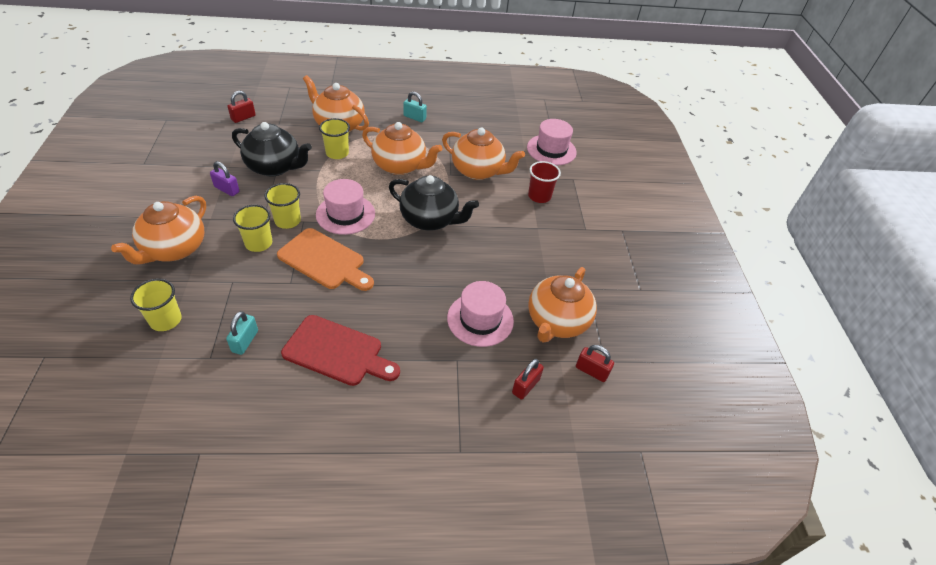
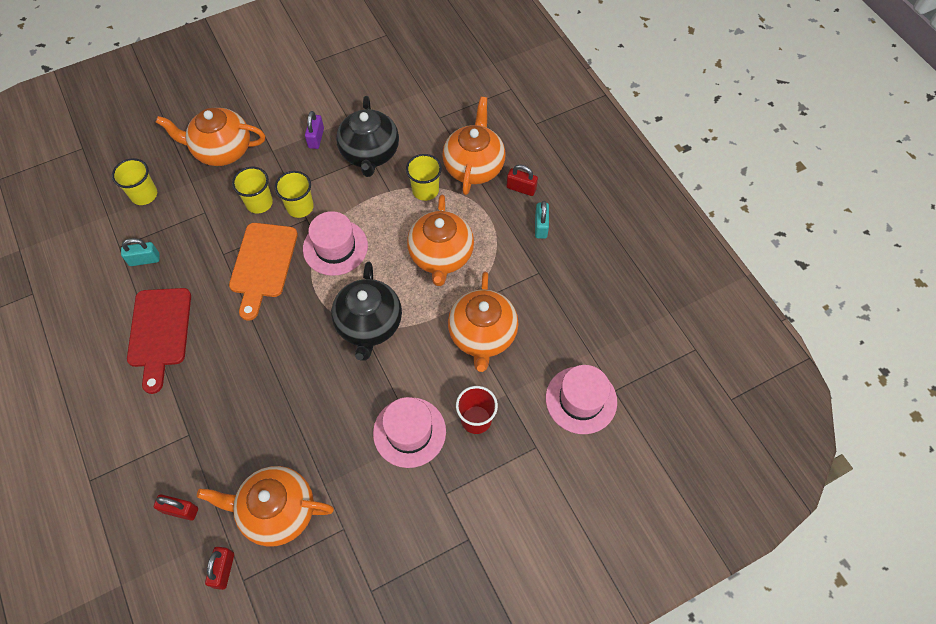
camera: 70 degrees right, 15 degrees up
red padlock [228,91,256,123] -> red padlock moved to [506,165,538,196]
pink hat [447,281,514,347] -> pink hat moved to [373,397,446,468]

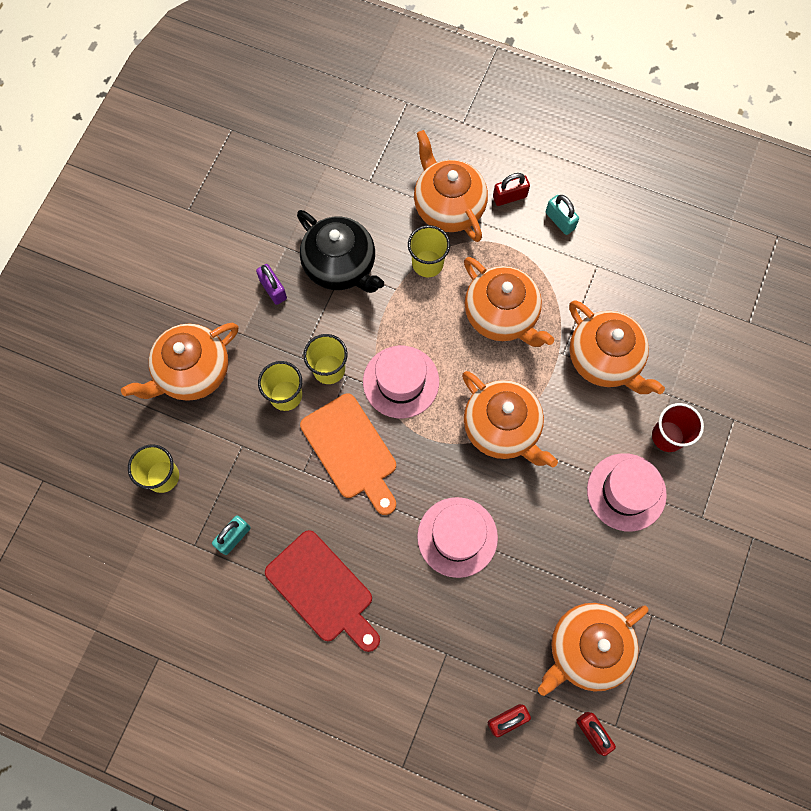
camera: 40 degrees left, 10 degrees up
black teapot [331,261,402,361] -> orange teapot [462,371,558,467]
pink hat [546,365,617,434] -> pink hat moved to [417,497,498,578]

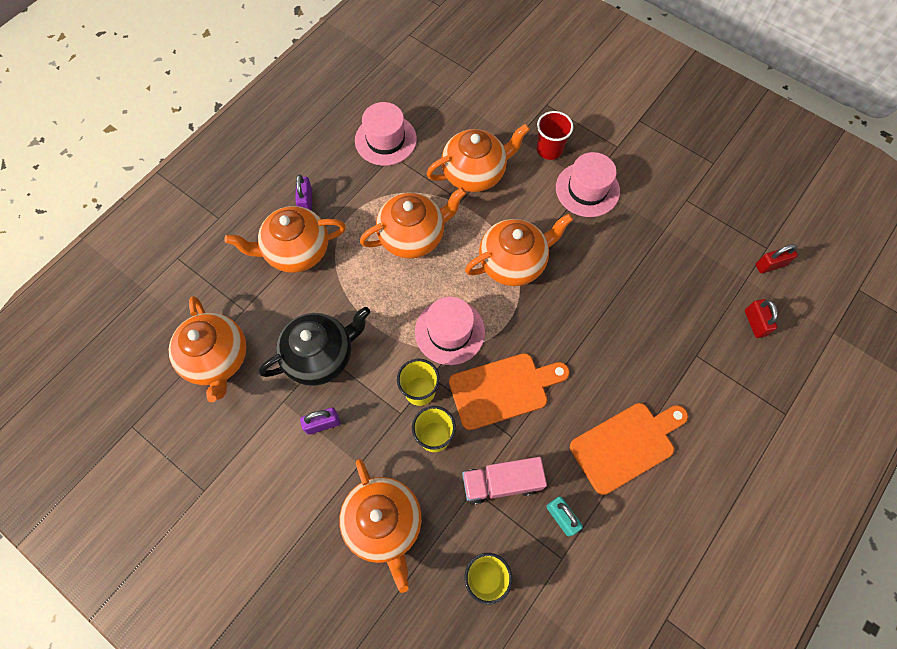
camera: 75 degrees left, 5 degrees down
red cutting board [265,530,380,652] -> orange cutting board [570,403,688,495]
yellow cup [408,225,450,277] -> none
pink hat [417,497,498,578] -> pink hat moved to [355,102,417,166]
red padlock [493,173,530,206] -> purple padlock [295,175,312,211]
orange teapot [538,603,648,696] -> orange teapot moved to [169,296,246,402]
turquoise padlock [546,195,579,235] -> none
none -> pink truck [462,457,547,505]

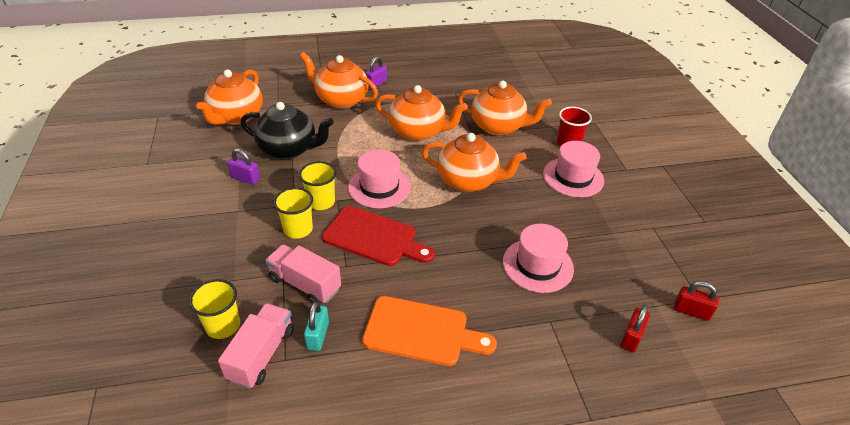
camera: 40 degrees right, 25 degrees down
orange teapot [339,459,422,593] -> none
pink hat [355,102,417,166] -> pink hat moved to [503,224,574,293]
orange cutting board [449,353,570,430] -> red cutting board [322,206,435,266]
none -> pink truck [218,303,294,389]

